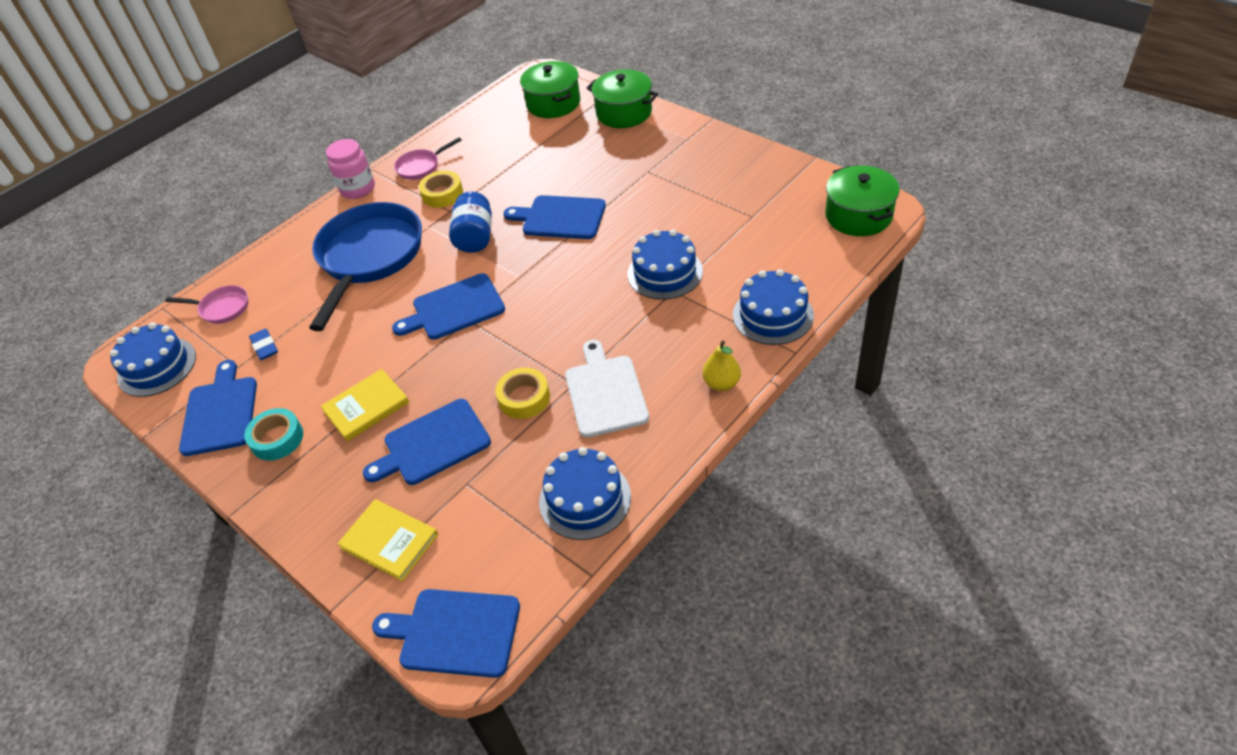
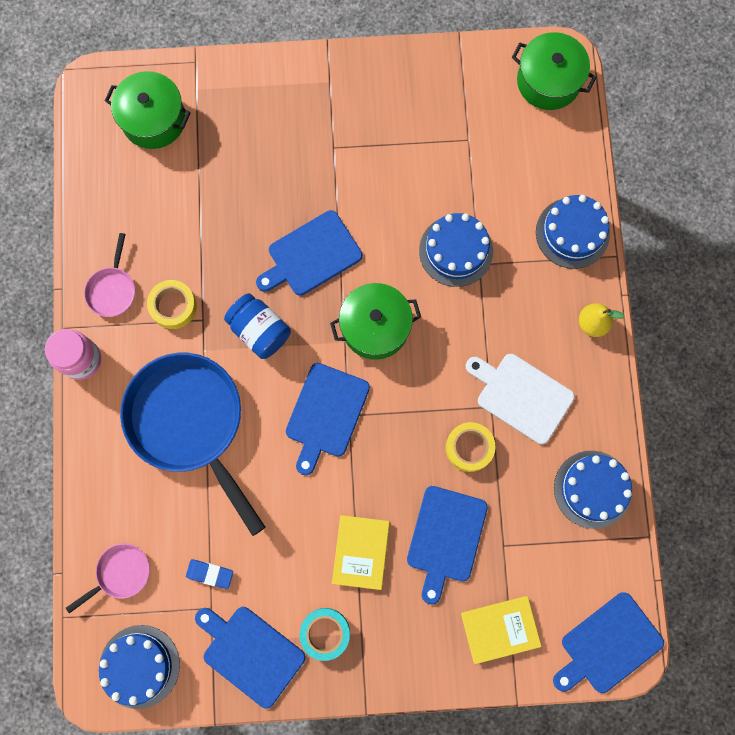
camera: 50 degrees left, 30 degrees up
green pot [587,70,658,128] -> green pot moved to [330,283,421,360]

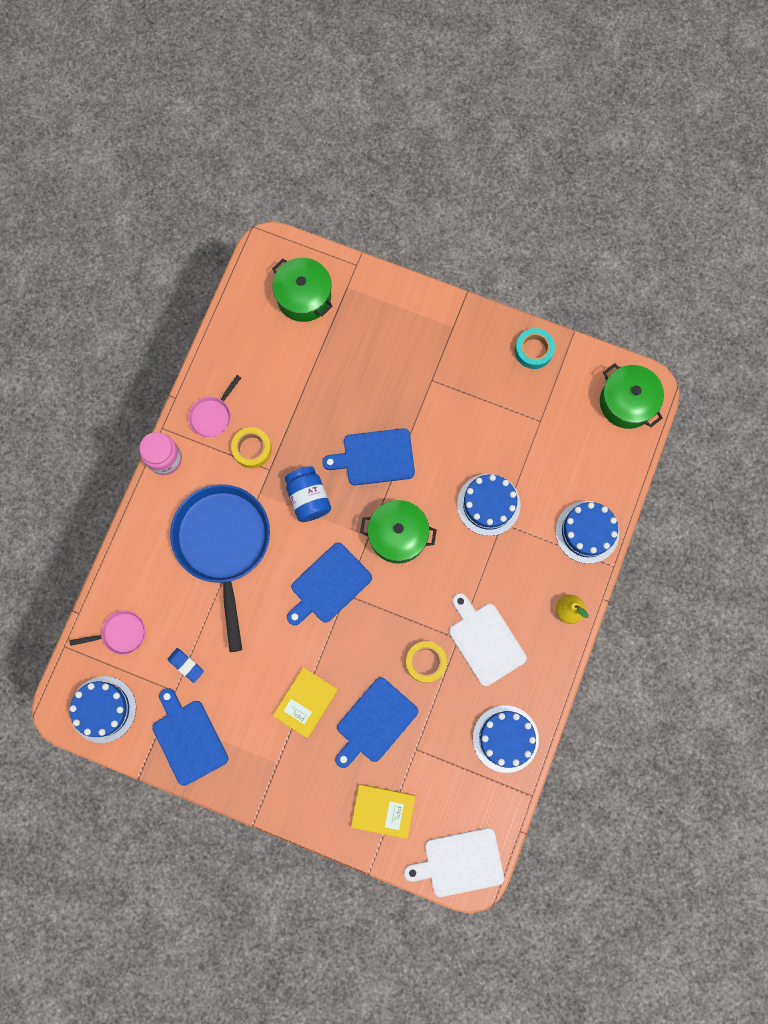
camera: 25 degrees right, 0 degrees up
turquoise tape [299,608,350,661] -> turquoise tape moved to [515,328,555,369]
blue cutting board [553,592,664,693] -> white cutting board [404,828,504,897]

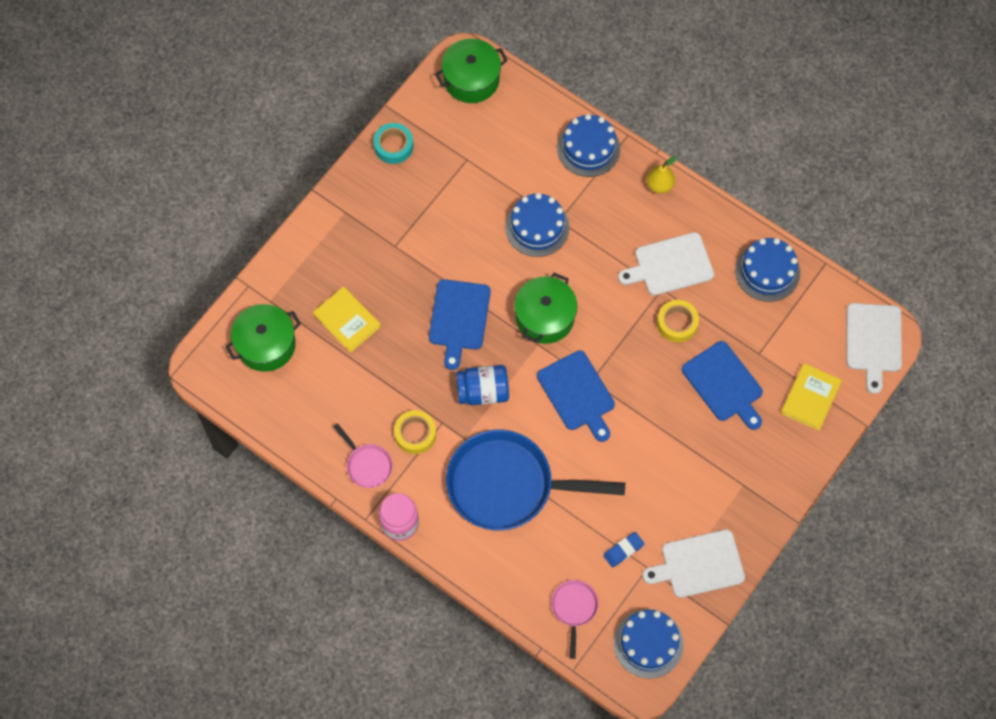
camera: 75 degrees left, 10 degrees down
blue cutting board [152,688,228,786] -> white cutting board [642,530,745,598]
yellow book [273,667,338,738] -> yellow book moved to [313,286,381,353]

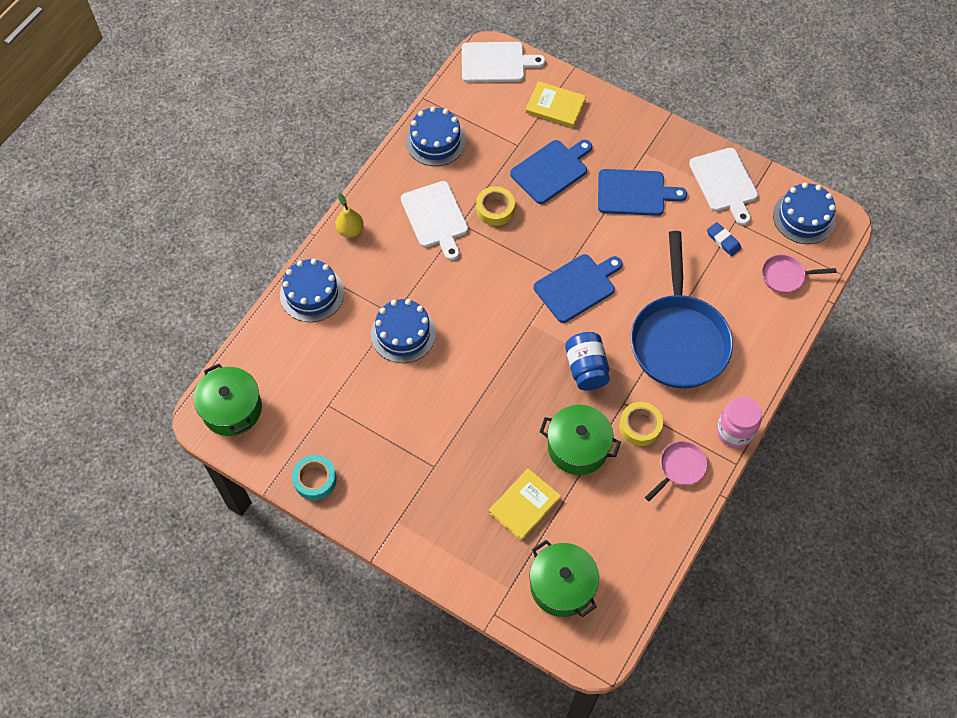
camera: 95 degrees left, 5 degrees down
blue cutting board [429,279,491,370] -> blue cutting board moved to [598,169,687,216]
green pot [514,273,577,344] -> green pot moved to [540,405,621,475]

